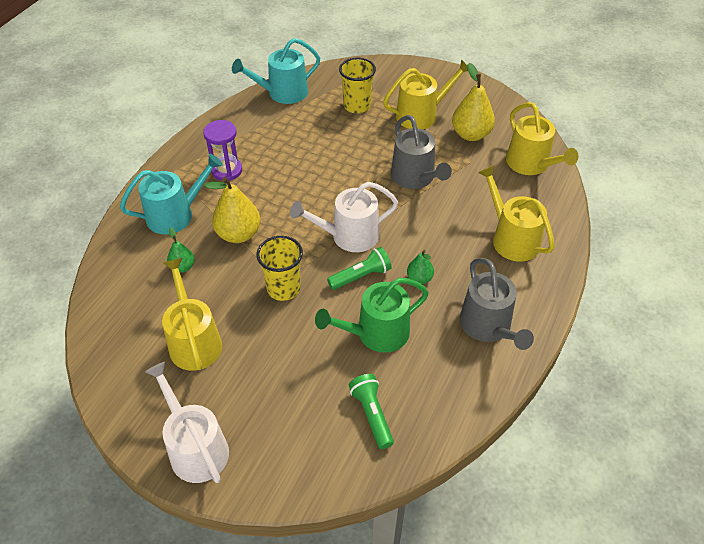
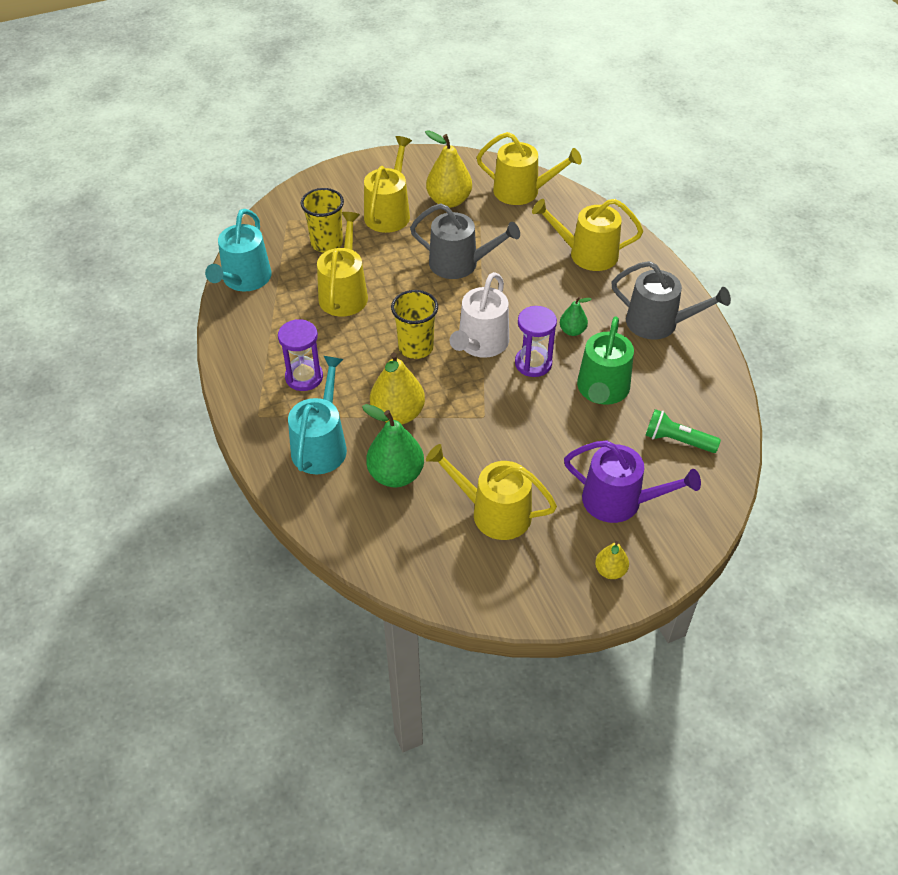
camera: 50 degrees left, 0 degrees up
white watering can [145,362,229,483] -> yellow pear [595,541,629,579]
green pear [167,227,194,273] -> green pear [362,404,424,487], size x1.83
yellow cup [256,236,303,301] -> yellow cup moved to [391,290,438,359]
green flashlight [327,247,391,290] -> purple hourglass [515,306,557,377]
none -> yellow watering can [317,212,368,317]
none -> purple watering can [564,440,701,523]

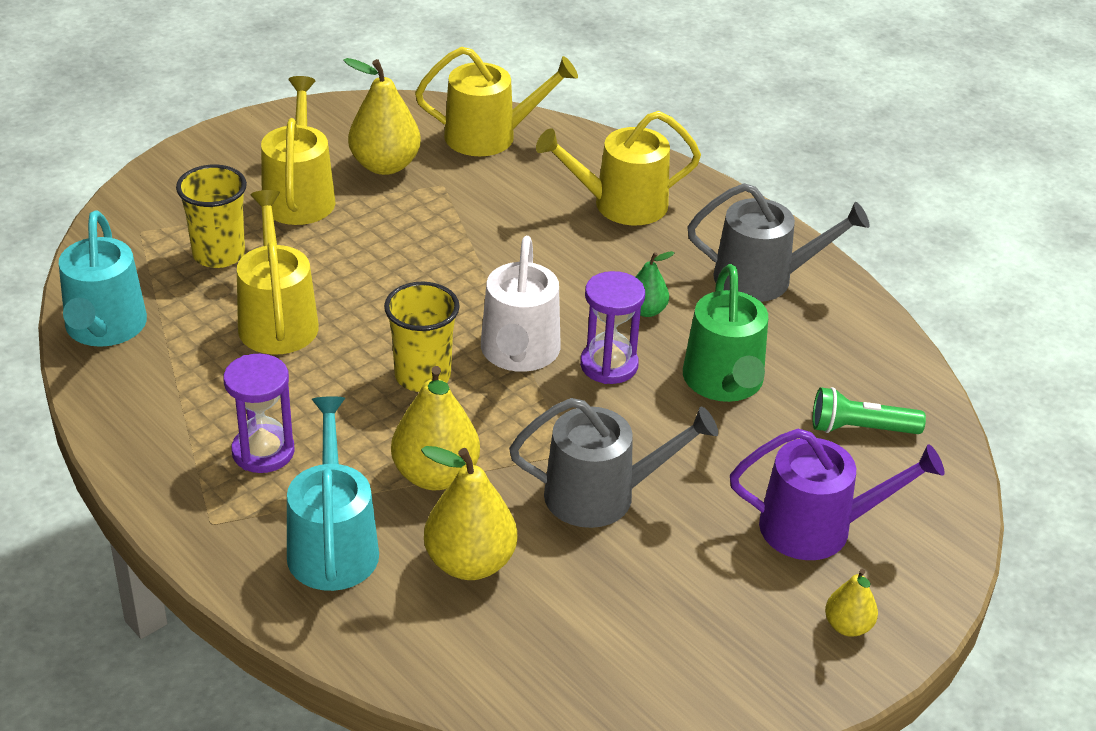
camera: 20 degrees left, 10 degrees down
green pear [362,404,424,487] -> yellow pear [421,446,517,580]
grey watering can [410,204,520,279] -> grey watering can moved to [509,398,718,528]
yellow watering can [426,444,557,540] -> none

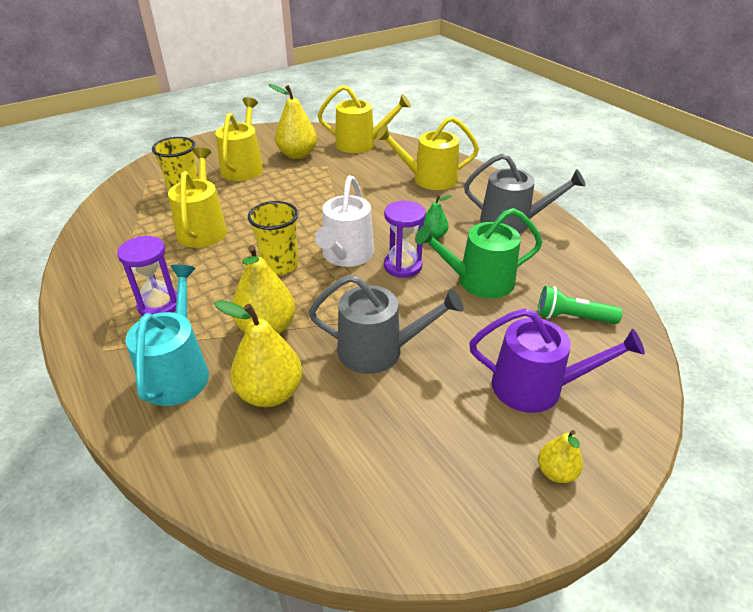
camera: 10 degrees right, 0 degrees up
turquoise watering can [59,210,147,347] -> none
green watering can [683,264,768,402] -> green watering can turned 75 degrees clockwise [415,208,543,298]

